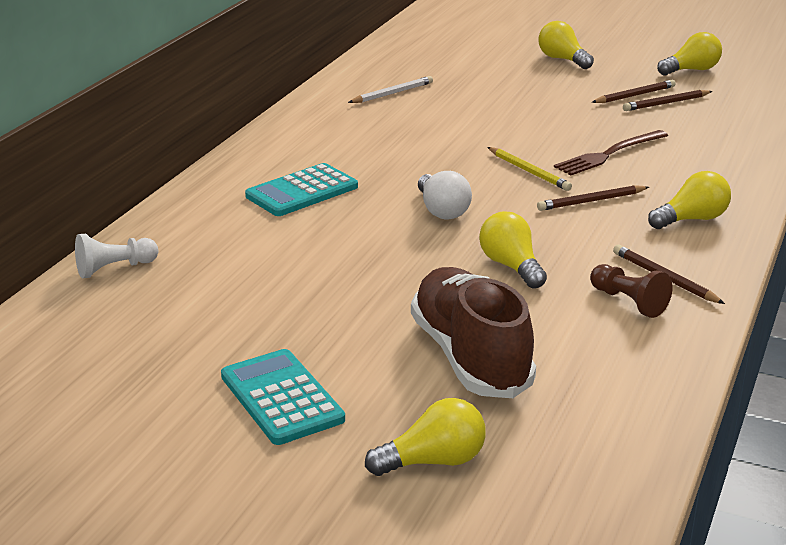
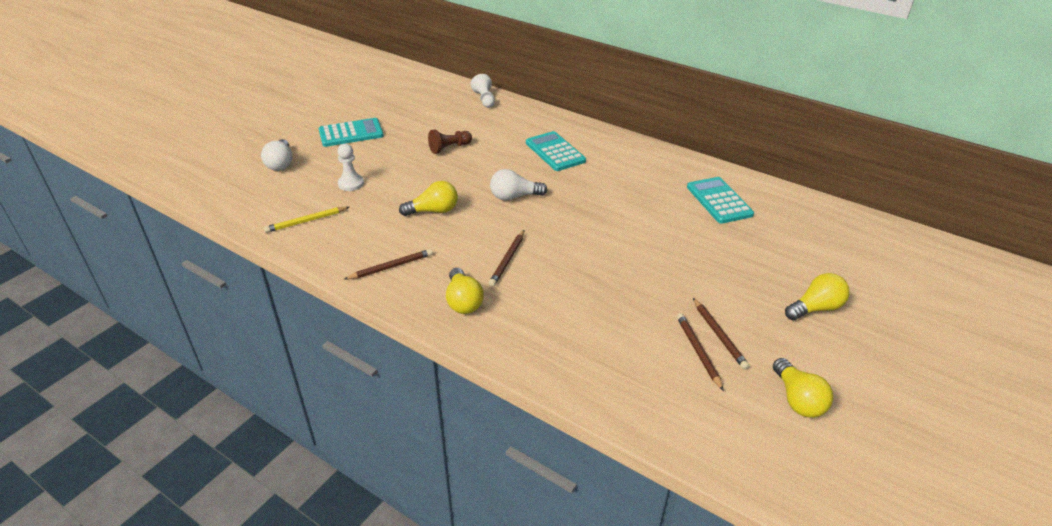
camera: 100 degrees right, 10 degrees up
white pencil [348,76,433,103] -> turquoise calculator [687,177,754,224]
yellow light bulb [365,398,486,476] -> white light bulb [261,139,293,171]
brown shoe [411,267,536,398] -> white pawn [337,144,364,191]
yellow pencil [487,147,572,191] -> yellow pencil moved to [264,207,349,233]
brown pencil [537,185,649,211] -> brown pencil turned 150 degrees counterclockwise [489,230,524,287]
brown fork [554,130,668,175] -> none
brown pawn [590,264,672,318] -> brown pawn moved to [428,129,472,154]

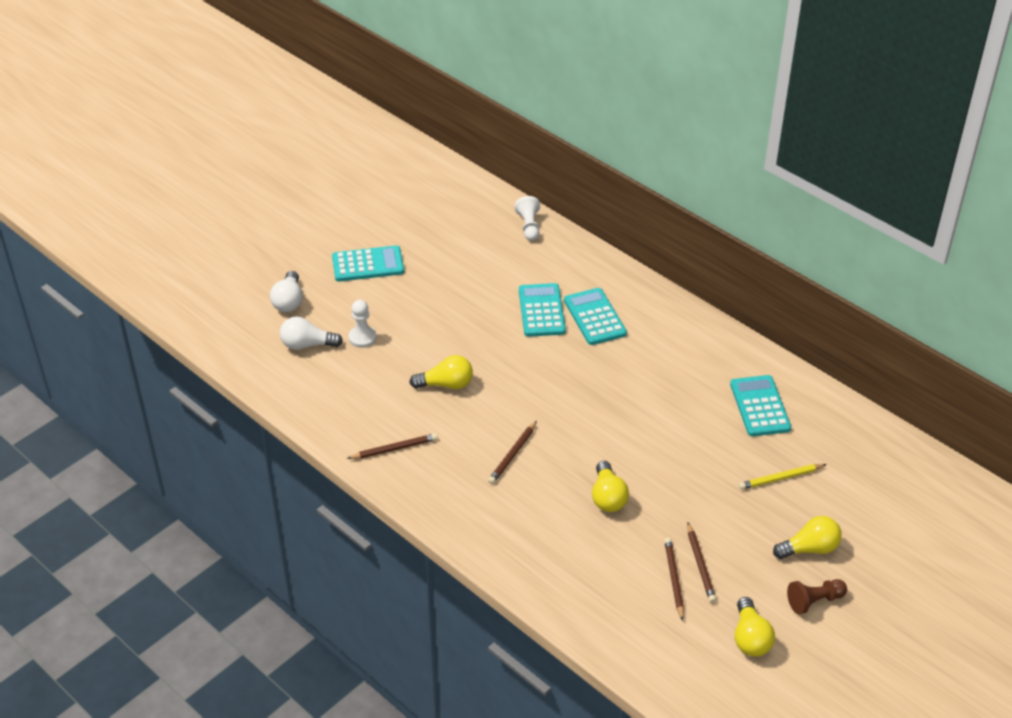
camera: 10 degrees right, 5 degrees up
yellow pencil [264,207,349,233] -> yellow pencil moved to [739,464,827,490]
brown pawn [428,129,472,154] -> brown pawn moved to [787,579,847,614]
yellow light bulb [446,268,484,314] -> yellow light bulb moved to [592,461,629,512]
white light bulb [490,169,547,201] -> white light bulb moved to [280,316,343,350]
none -> turquoise calculator [519,283,566,337]

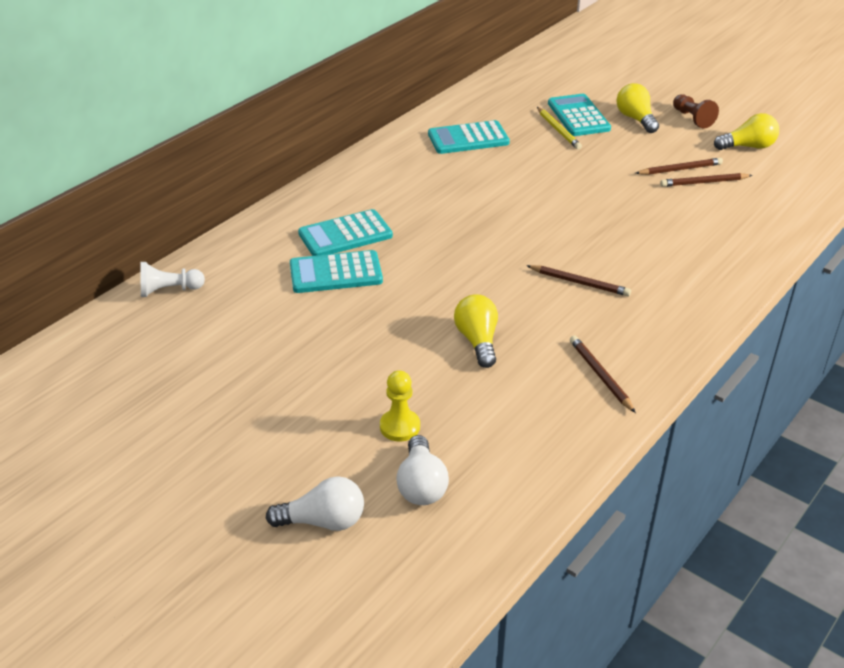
camera: 95 degrees left, 5 degrees down
turquoise calculator [332,245,404,282] -> turquoise calculator moved to [548,94,611,136]
white pawn [349,300,377,348] -> yellow pawn [380,370,420,442]
yellow light bulb [592,461,629,512] -> none

